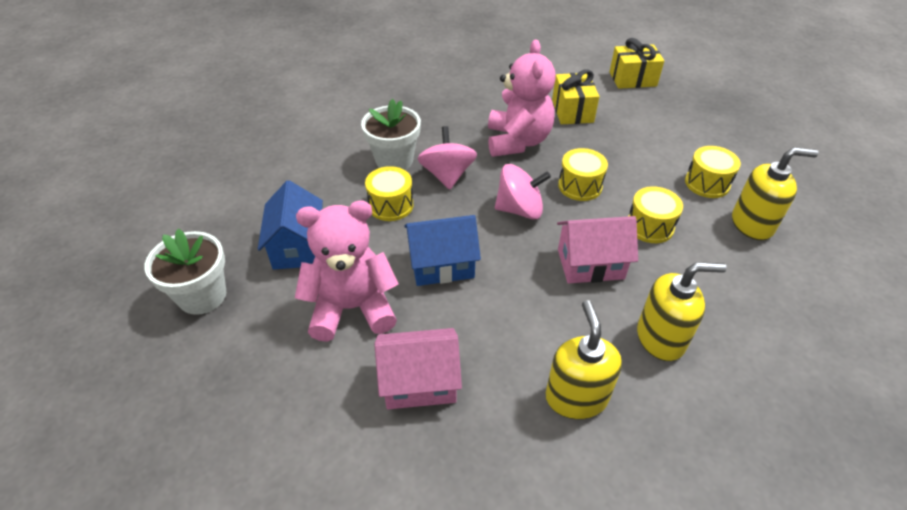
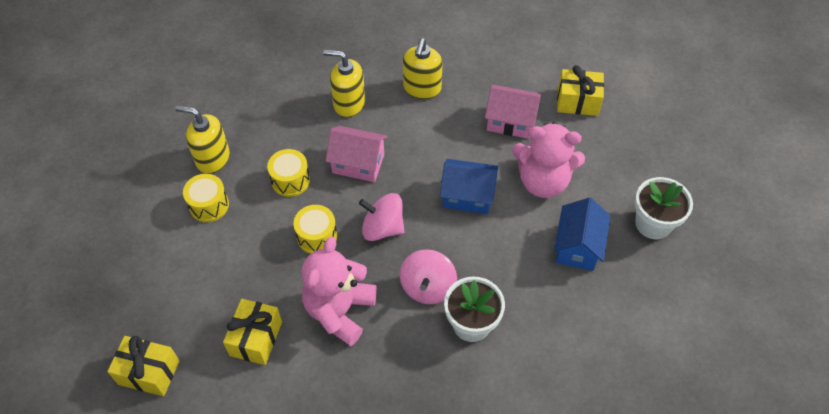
camera: 160 degrees left, 10 degrees up
yellow drum [365,166,413,221] -> none
none -> yellow gift [557,65,604,116]

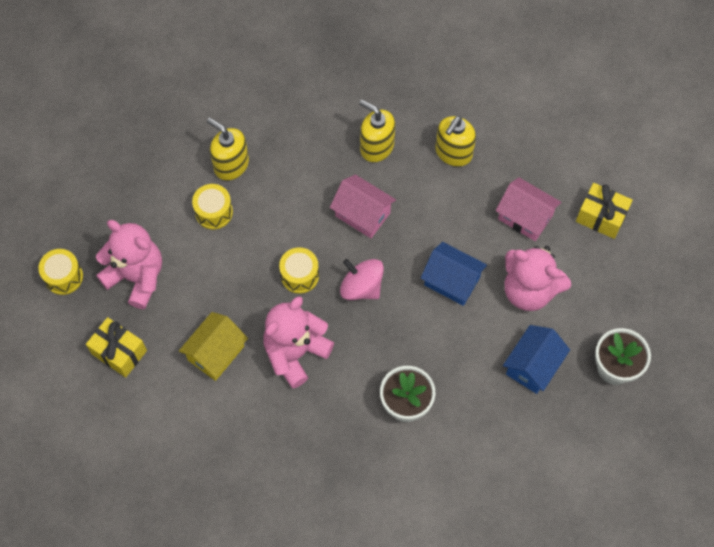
camera: 20 degrees right, 10 degrees up
yellow gift [223,299,282,365] -> yellow house [179,312,248,381]
yellow drum [267,149,310,197] -> yellow drum moved to [38,249,83,295]
pink spinning top [400,249,457,304] -> none
none -> pink teddy bear [96,220,162,309]

